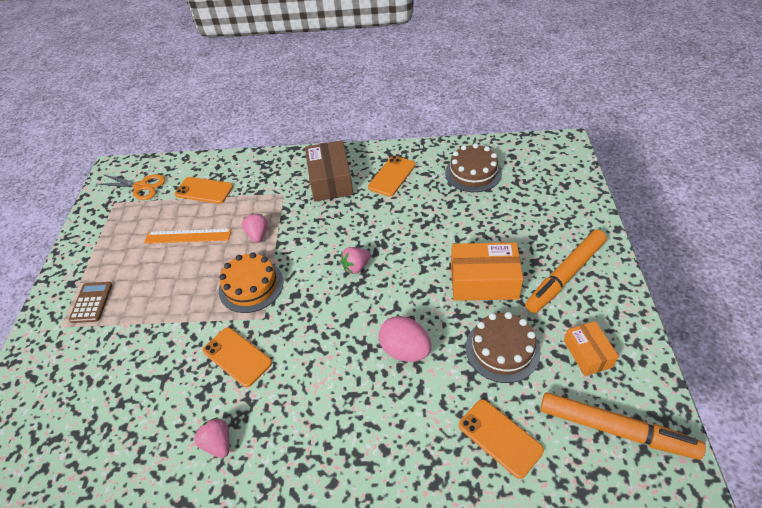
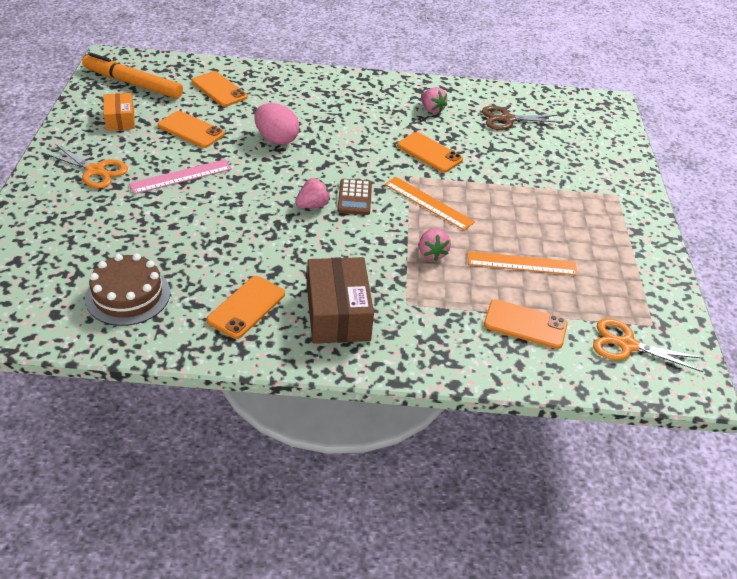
camera: 175 degrees right, 5 degrees down
brown calculator [69,282,112,323] -> brown calculator moved to [337,179,372,215]
orange cake [219,252,284,313] -> orange ruler [385,177,475,231]
orange box [451,242,523,301] -> pink ruler [129,159,232,194]
brown cake [466,312,541,383] -> orange phone [158,111,225,148]
orange marker [525,230,607,313] -> orange scissors [42,144,128,188]
none -> brown scissors [482,106,563,130]

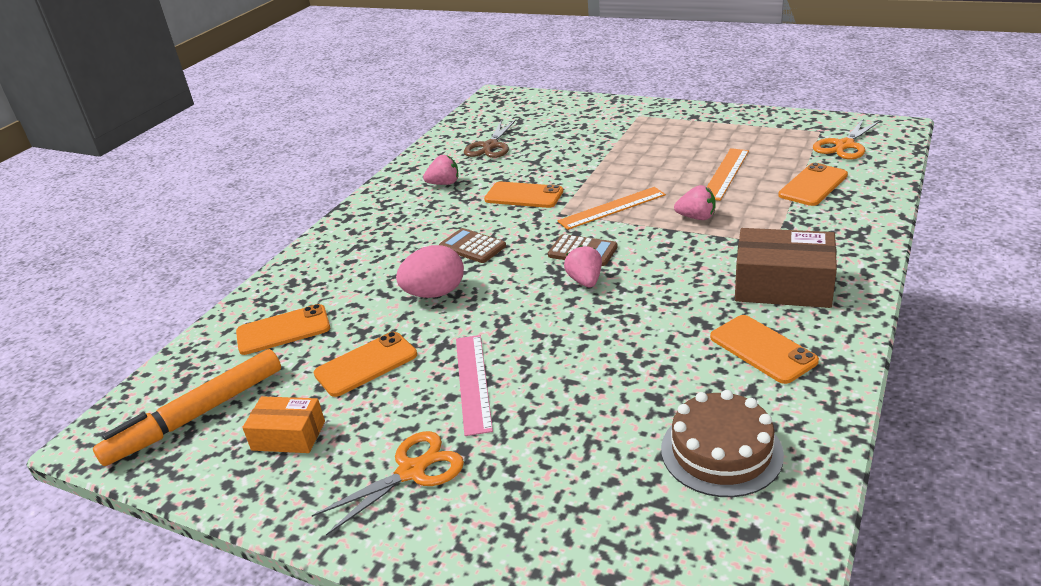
camera: 60 degrees left, 10 degrees down
orange phone [397,132,463,173] -> orange phone turned 45 degrees clockwise [484,182,563,208]
none -> brown calculator [439,228,506,263]

